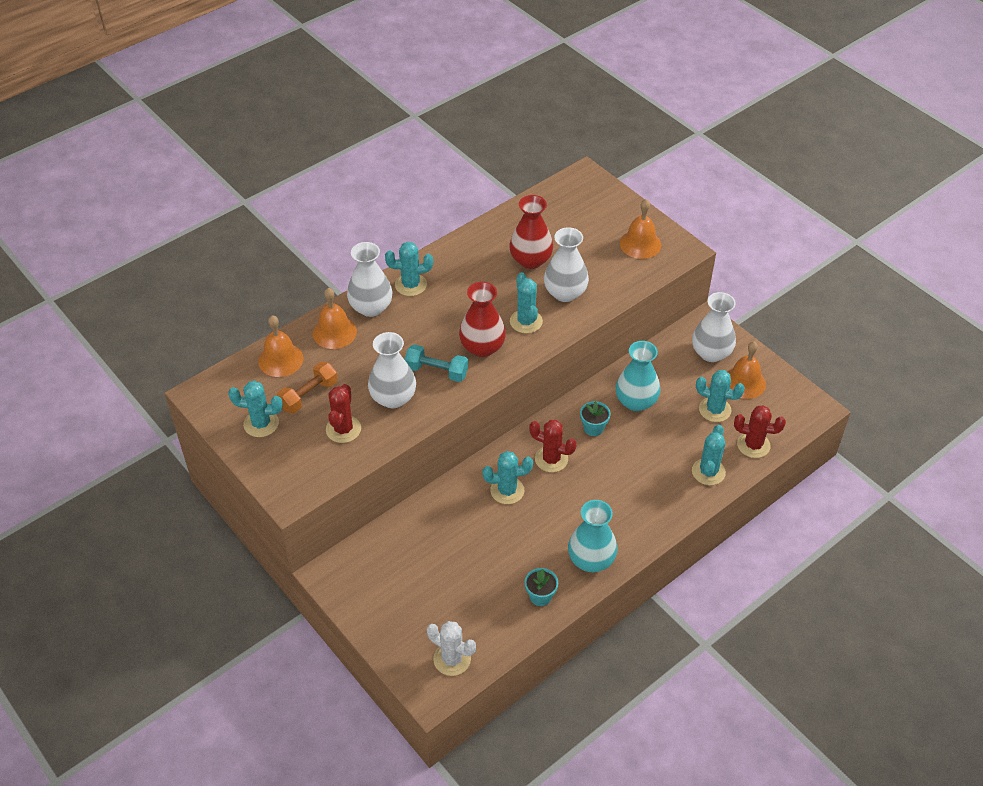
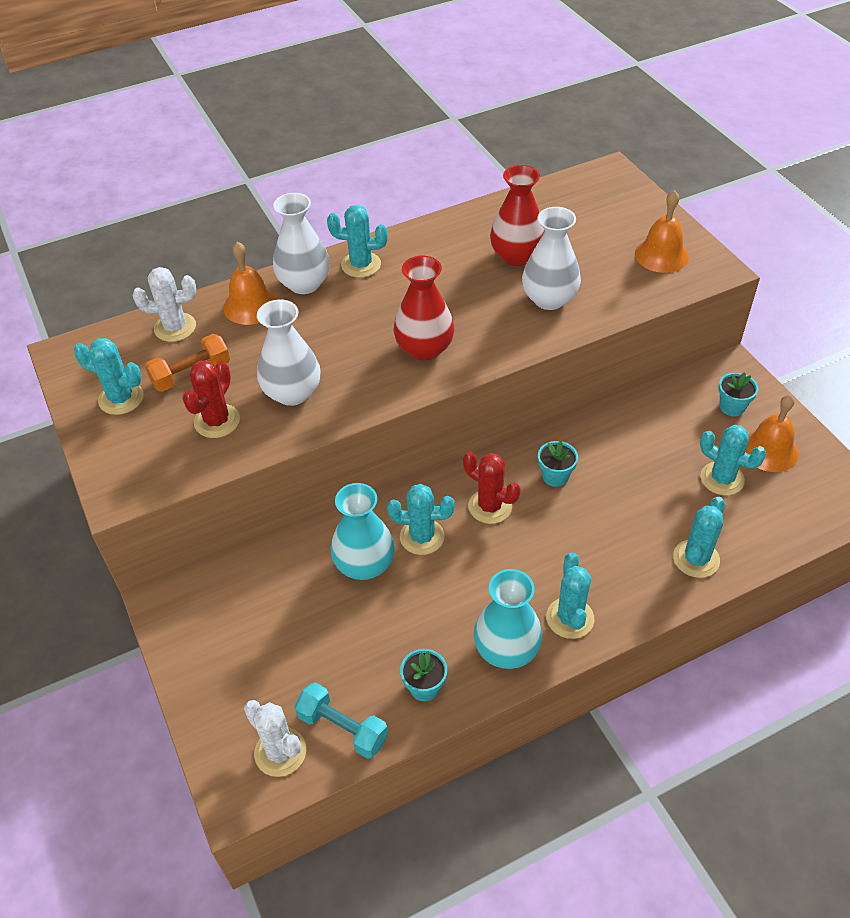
camera: 15 degrees right, 0 degrees up
orange bell [258,315,303,377] -> white cactus [133,267,196,342]
turquoise dumbbell [404,344,468,382] -> turquoise dumbbell moved to [294,683,388,759]
turquoise cactus [510,272,543,333] -> turquoise cactus moved to [546,552,594,639]
turquoise vase [615,341,661,411] -> turquoise vase moved to [331,483,395,580]
white vase [692,292,736,362] -> turquoise flower pot [718,372,758,416]
red cactus [734,405,786,458] -> none

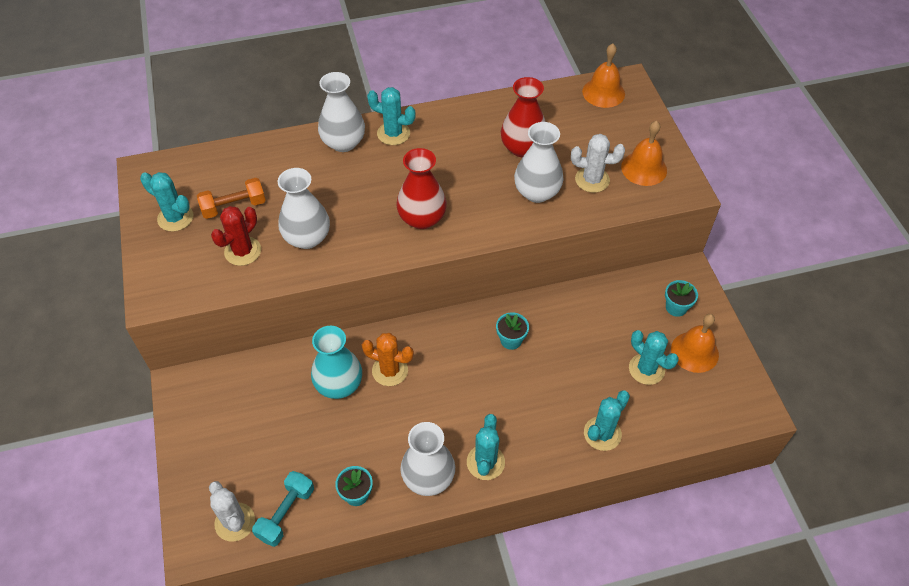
camera: 10 degrees right, 5 degrees up
white cactus [133,267,196,342] -> white cactus moved to [571,134,625,193]
orange bell [223,242,278,325] -> orange bell moved to [582,44,625,108]
turquoise dumbbell [294,683,388,759] -> turquoise dumbbell turned 75 degrees clockwise [252,471,314,547]
turquoise cactus [387,484,454,555] -> orange cactus [362,333,414,386]
red cactus [463,451,520,524] -> none
turquoise vase [474,569,543,669] -> white vase [400,422,455,496]

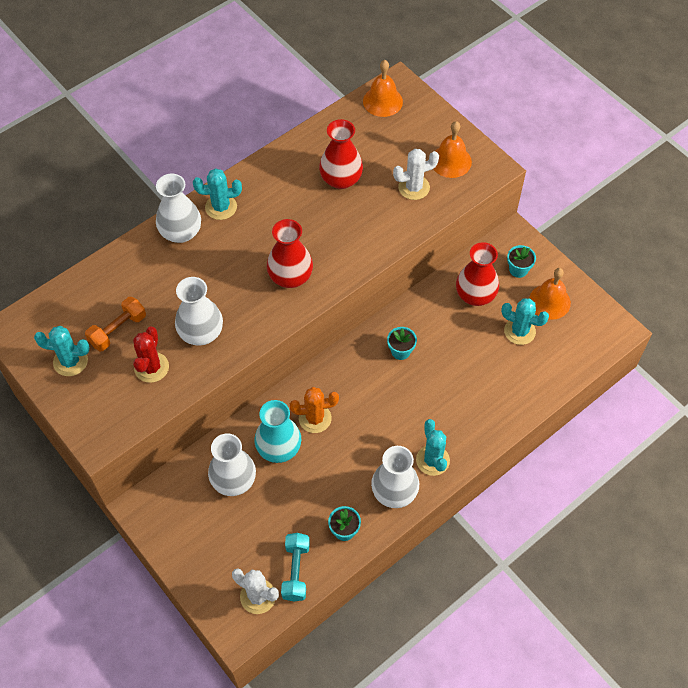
camera: 25 degrees left, 5 degrees up
white vase [514,122,564,203] -> white vase moved to [208,434,256,496]
turquoise cactus [584,390,630,451] -> none
none -> red vase [456,242,499,306]

